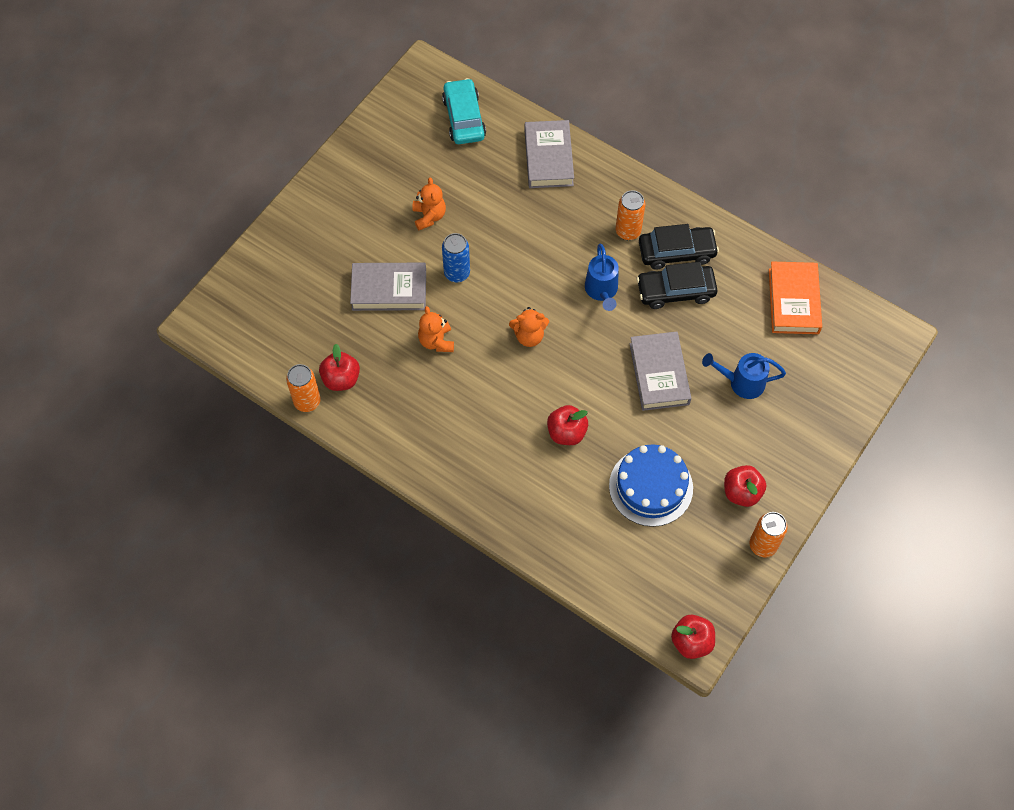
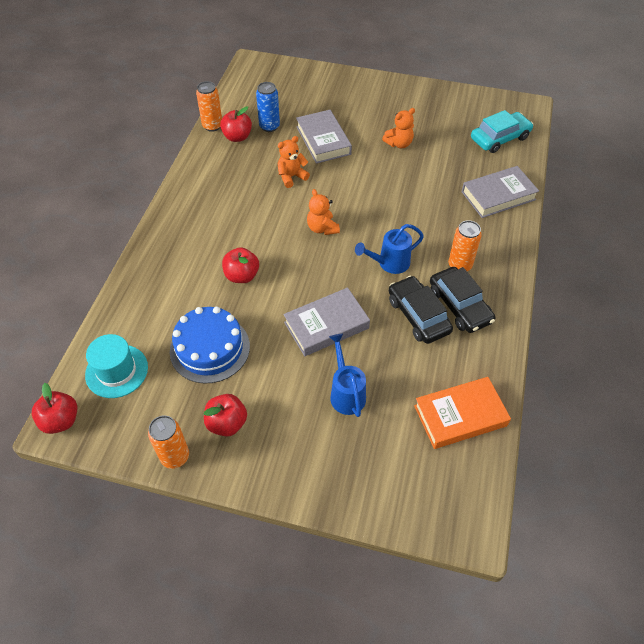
camera: 70 degrees right, 10 degrees down
blue can [442,233,470,282] -> blue can moved to [256,82,280,132]
none -> turquoise hat [85,334,148,398]

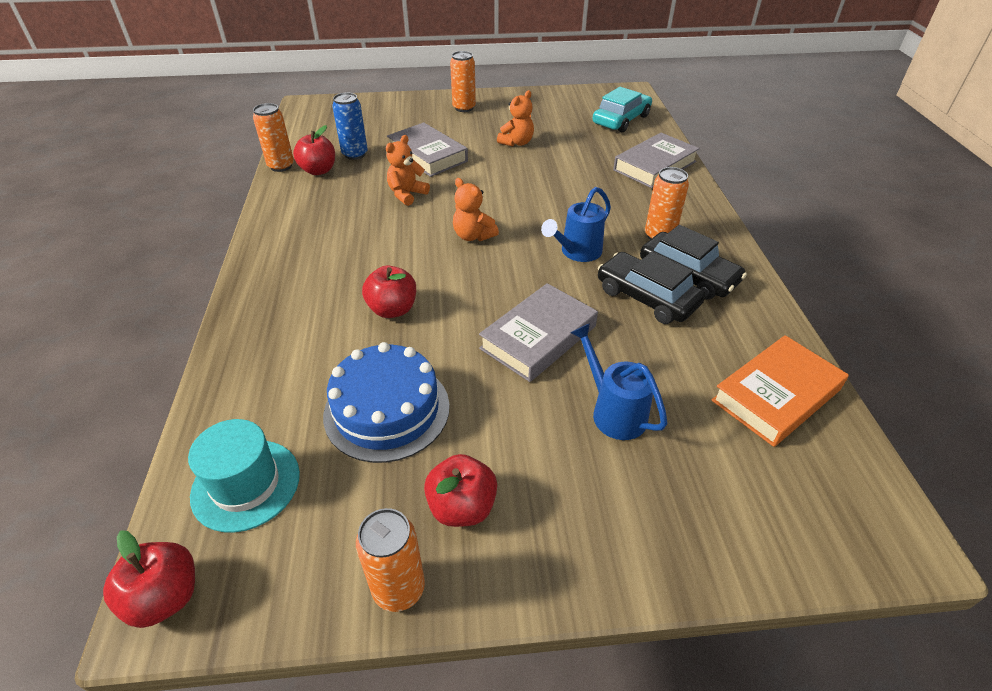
camera: 20 degrees left, 10 degrees down
none -> orange can [450,51,476,112]

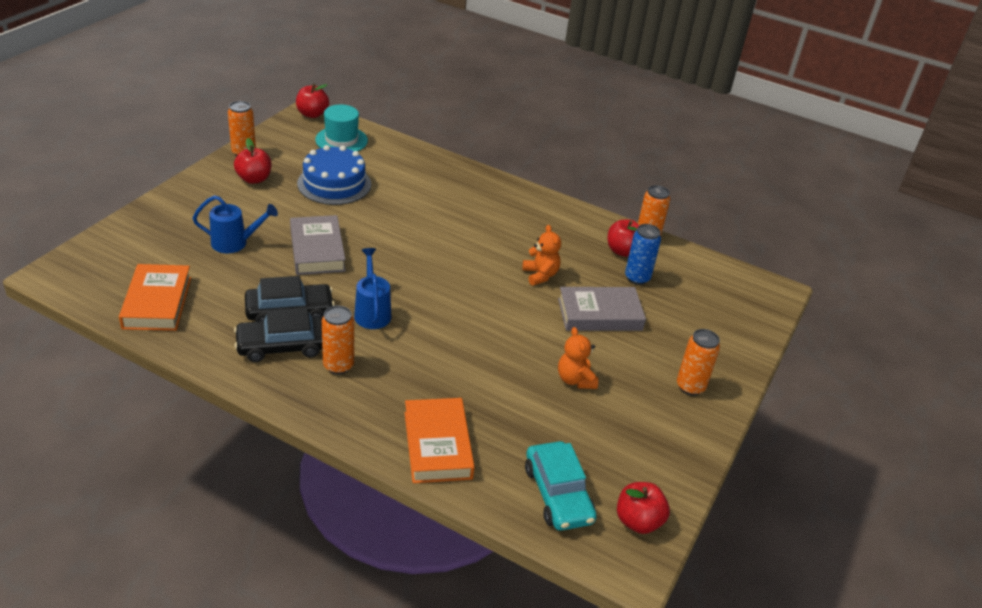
camera: 120 degrees right, 5 degrees down
red apple [362,265,416,318] -> red apple moved to [617,482,670,534]
orange teddy bear [453,178,499,241] -> none
grey book [613,133,700,188] -> orange book [405,398,475,483]

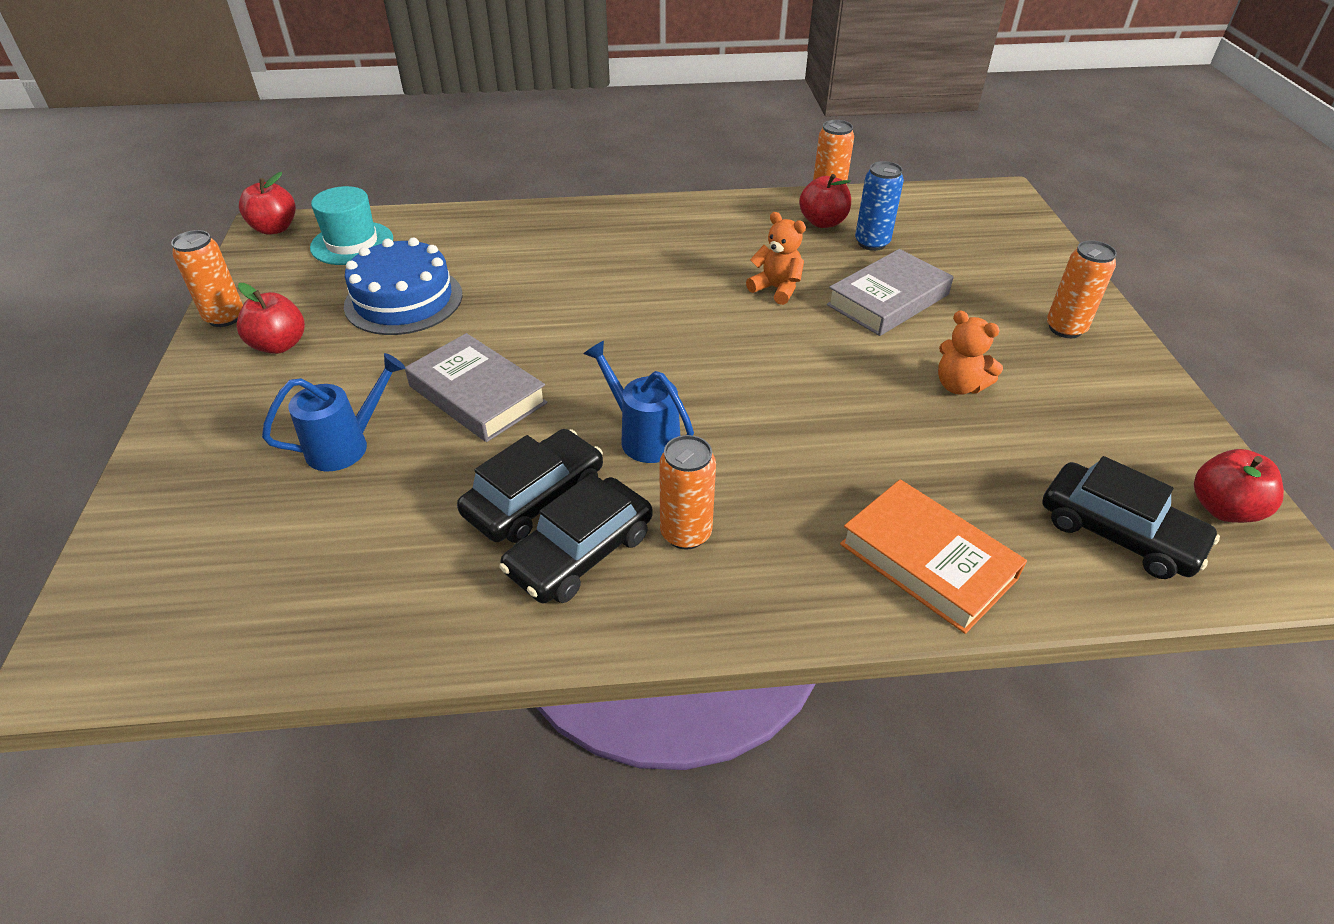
camera: 30 degrees left, 5 degrees up
orange book [119,264,191,331] -> none
turquoise car [525,441,597,531] -> black car [1042,456,1220,579]

